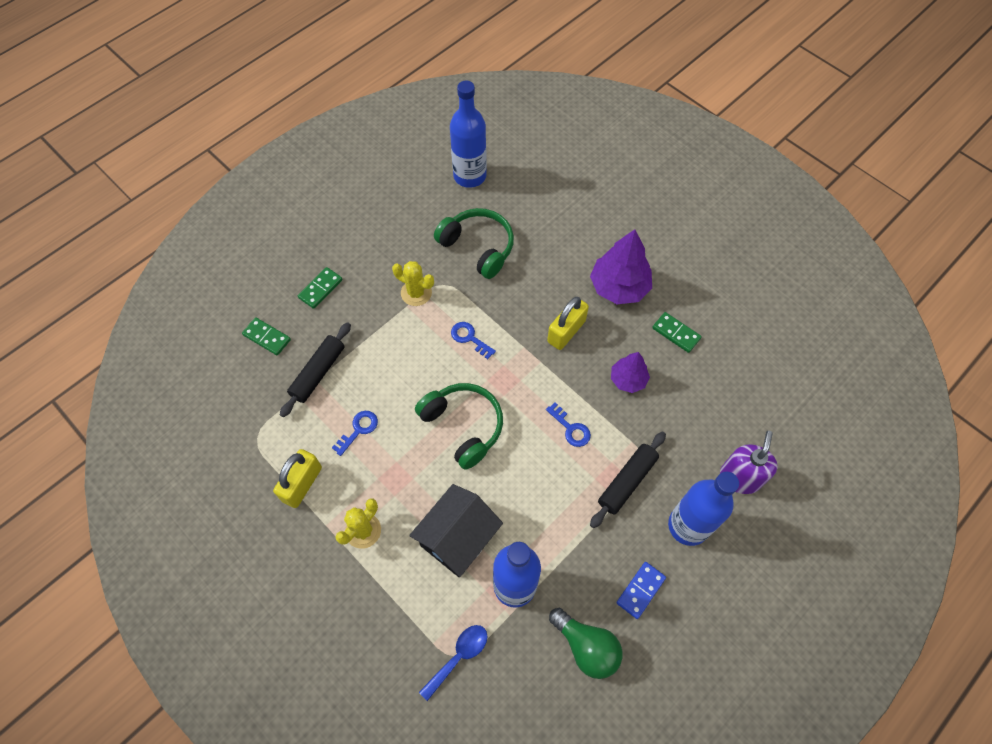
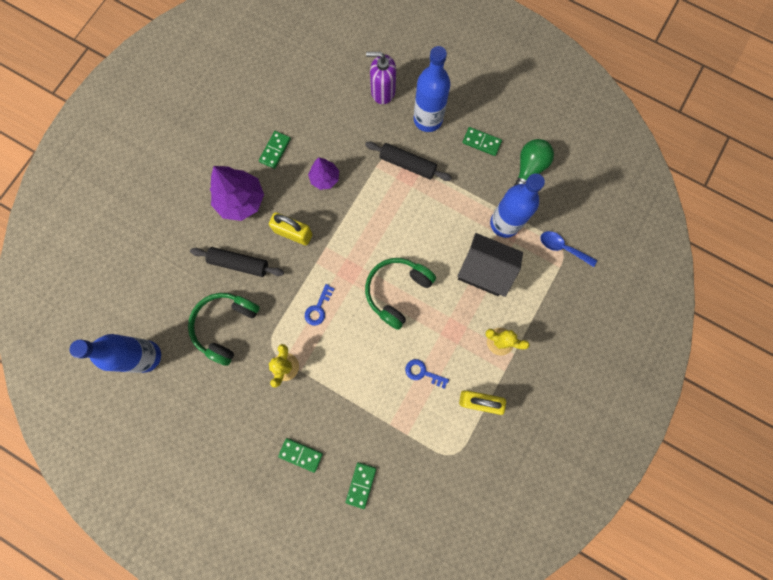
camera: 105 degrees left, 15 degrees up
black rolling pin [280,322,351,417] -> black rolling pin moved to [190,247,284,277]
blue key [546,402,591,447] -> none
blue domino [616,562,666,619] -> green domino [462,127,502,156]

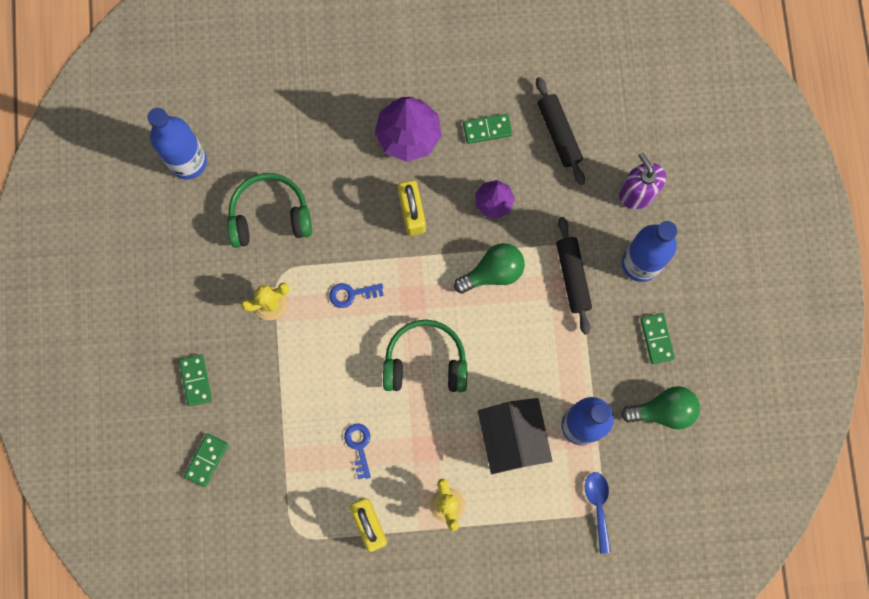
camera: 55 degrees right, 0 degrees up
black rolling pin [190,247,284,277] -> black rolling pin moved to [536,77,585,185]
green domino [346,462,376,509] -> green domino turned 45 degrees counterclockwise [184,433,228,487]
none -> green light bulb [454,243,525,294]

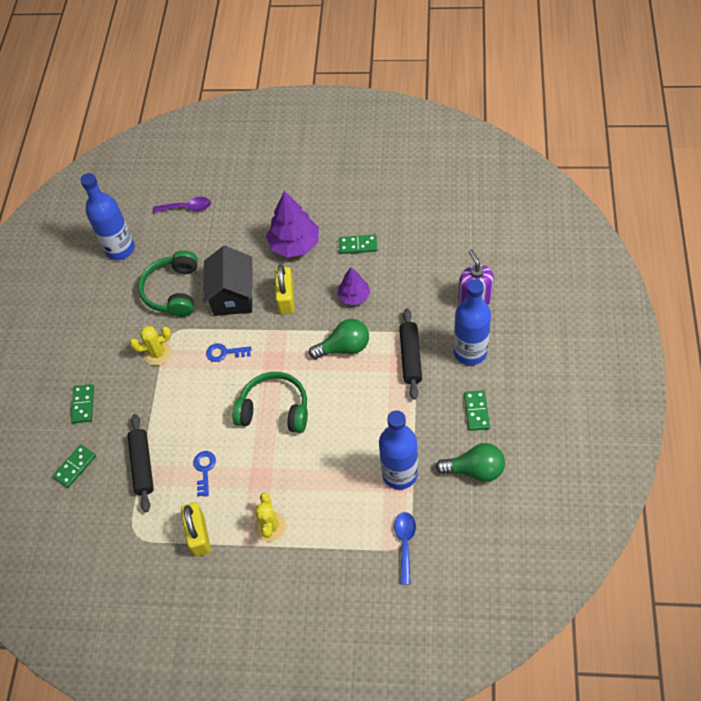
camera: 15 degrees right, 20 degrees down
green headphones [227,173,312,248] -> green headphones turned 90 degrees counterclockwise [138,250,198,317]
black house [478,398,552,474] -> black house moved to [203,246,253,316]
black rolling pin [536,77,585,185] -> black rolling pin moved to [128,414,154,512]
none -> purple spoon [153,197,211,212]

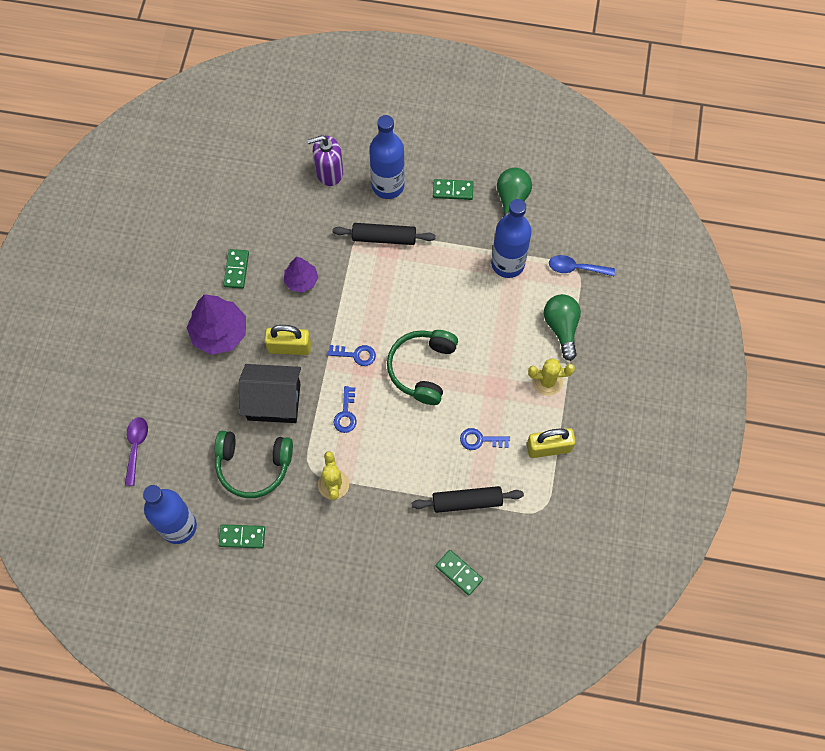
camera: 90 degrees left, 10 degrees up
green domino [71,384,94,423] -> green domino moved to [219,524,265,548]
green light bulb [309,319,369,359] -> green light bulb moved to [544,294,581,361]
none -> blue key [327,345,376,366]

